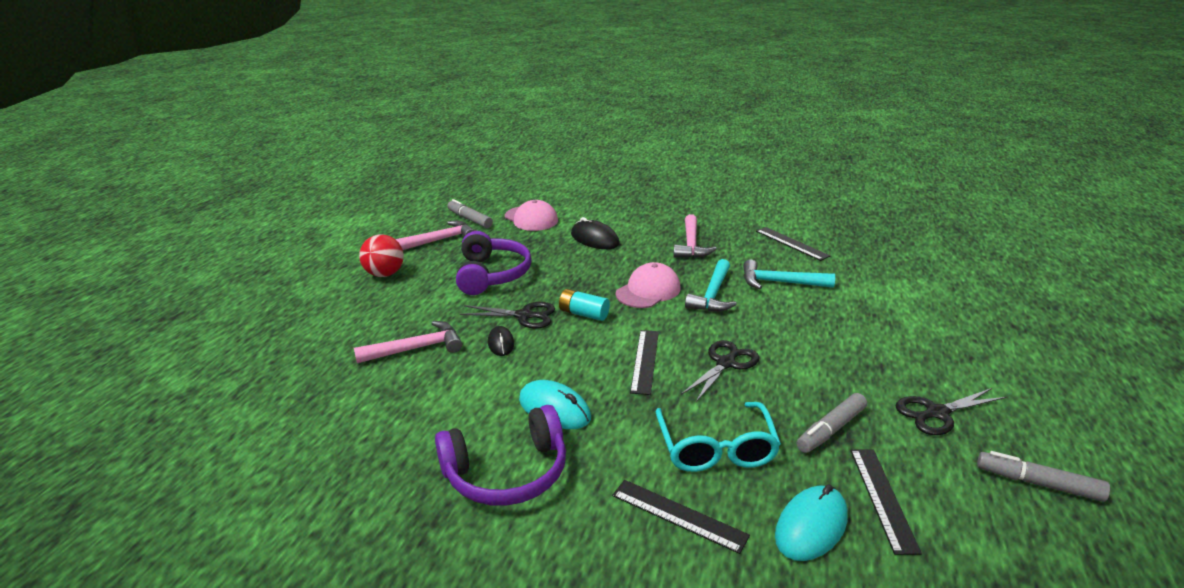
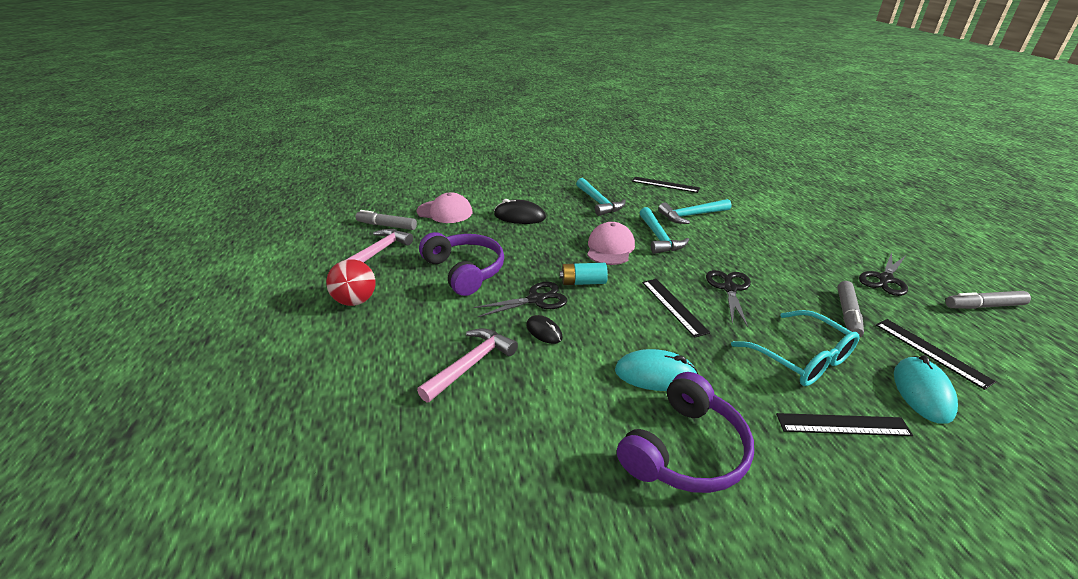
camera: 30 degrees left, 5 degrees up
pink hammer [673,214,717,258] -> turquoise hammer [576,178,626,216]

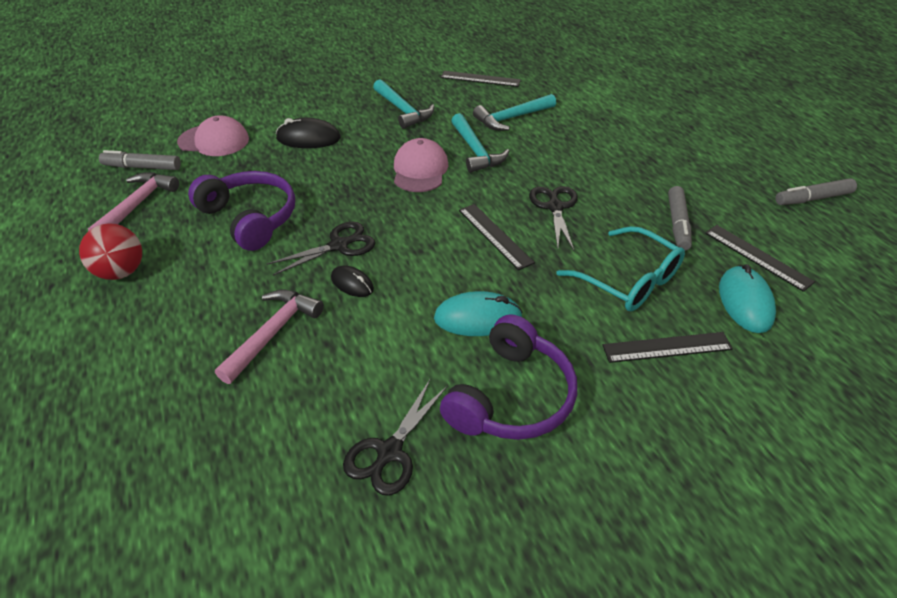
camera: 10 degrees left, 10 degrees up
turquoise battery [560,263,608,285] -> none
black scissors [859,252,908,296] -> black scissors moved to [343,380,448,496]

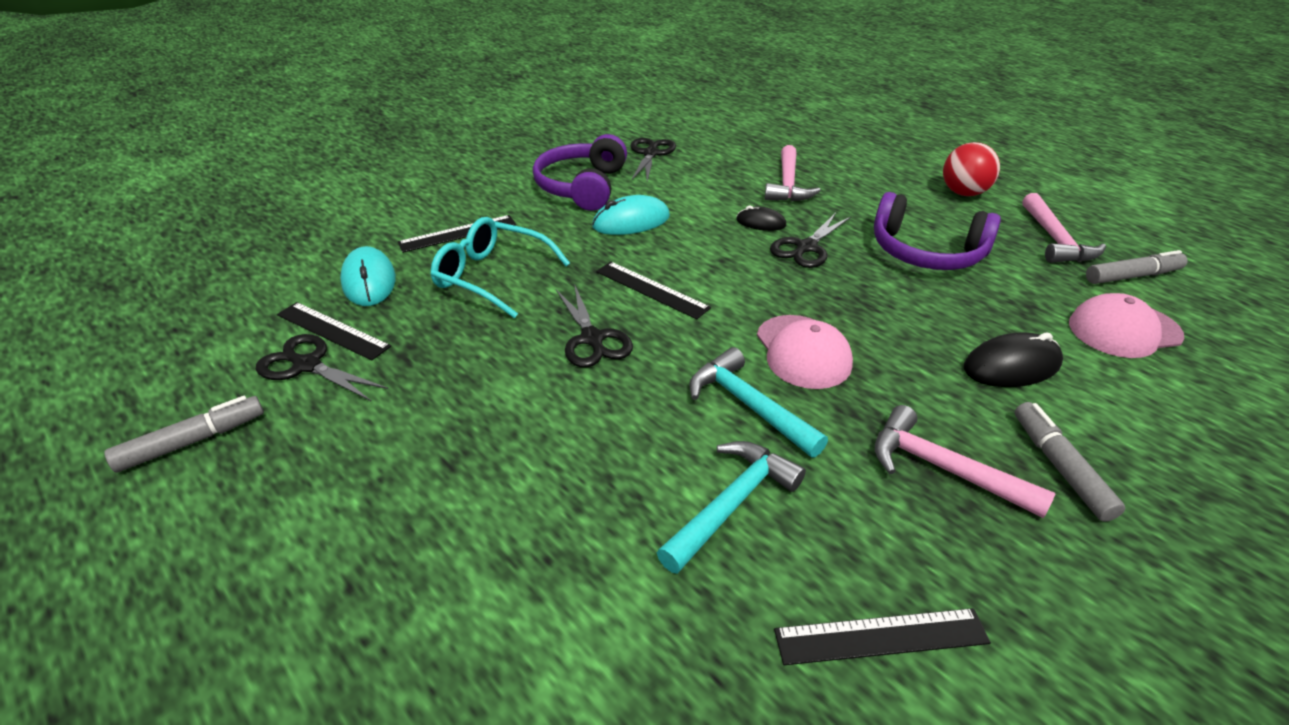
camera: 160 degrees right, 5 degrees down
turquoise hammer [373,79,434,129] -> pink hammer [875,405,1055,518]
grey marker [668,186,692,251] -> grey marker moved to [1015,402,1126,522]
none -> black scissors [256,334,388,401]

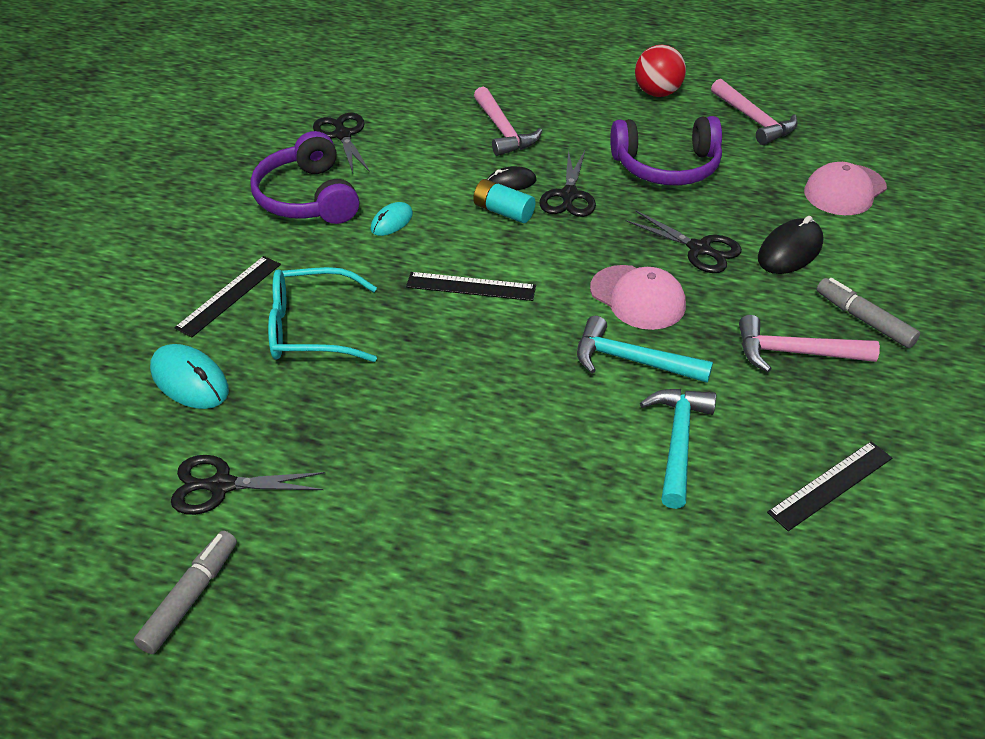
camera: 30 degrees left, 5 degrees up
black ruler [277,302,391,361] -> none
black scissors [556,284,633,368] -> black scissors moved to [626,211,742,273]
turquoise mouse [592,195,670,235] -> turquoise mouse [371,202,413,236], size x0.62
grey marker [1086,250,1187,284] -> none
none -> turquoise battery [473,179,535,223]

